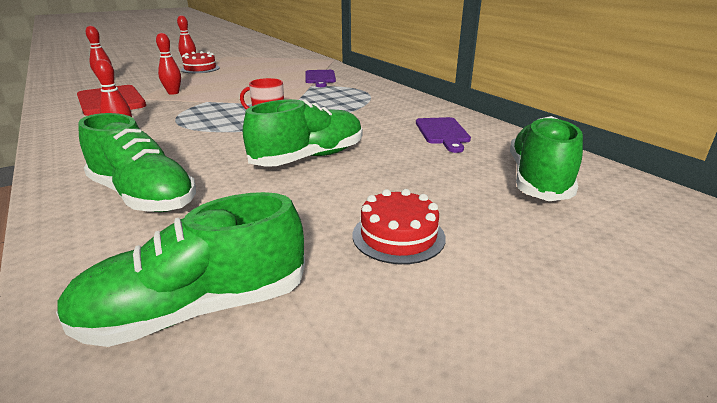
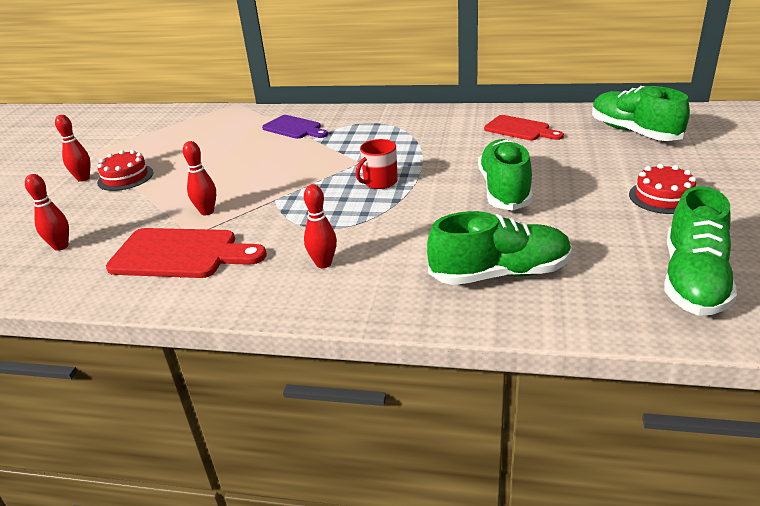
camera: 45 degrees left, 5 degrees up
purple cutting board [416,117,471,153] -> red cutting board [484,115,564,140]

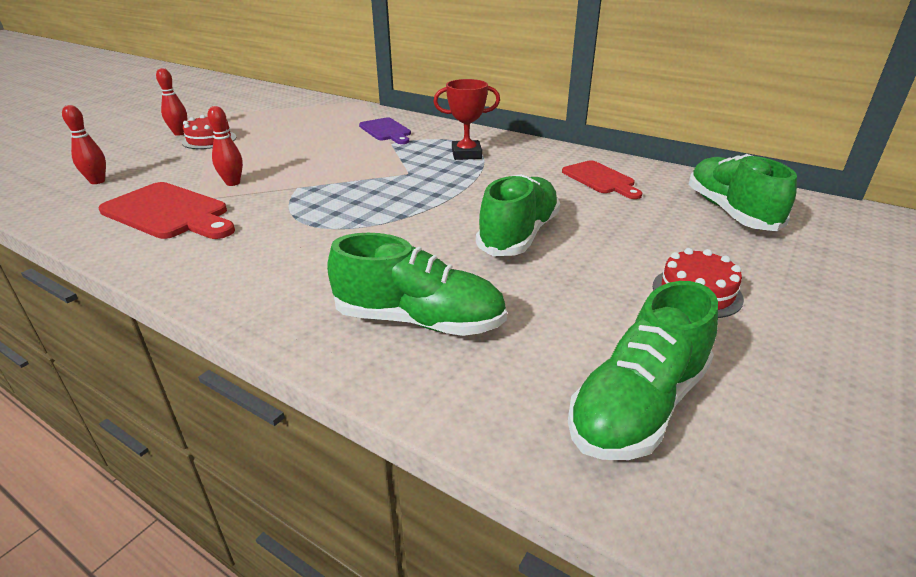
camera: 20 degrees right, 0 degrees up
red bowling pin [304,185,337,268] -> none
red mug [356,139,398,189] -> none
none -> red trophy [433,79,500,160]

